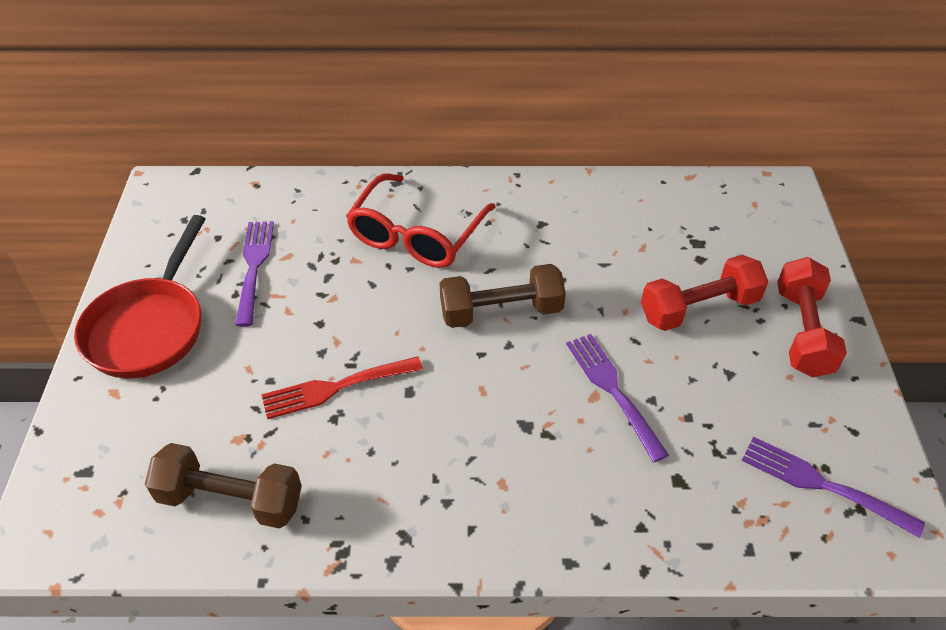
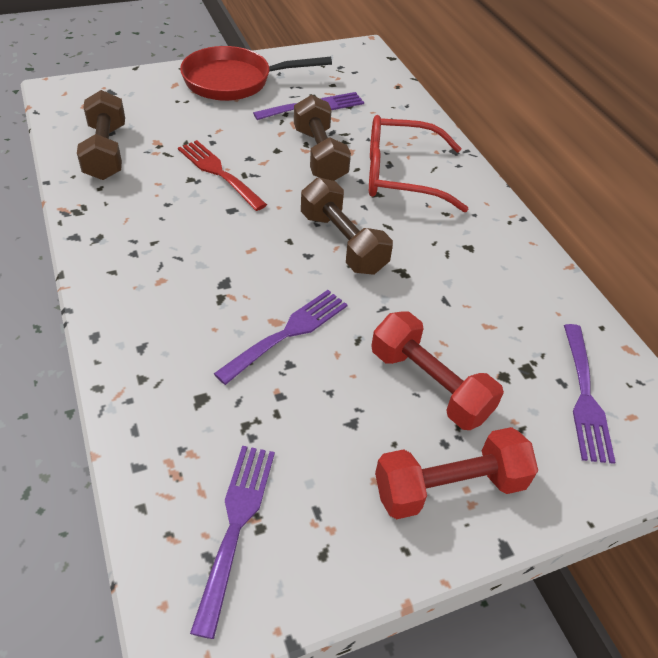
camera: 65 degrees right, 0 degrees up
none -> brown dumbbell [294,95,351,181]
none -> purple fork [564,324,615,464]

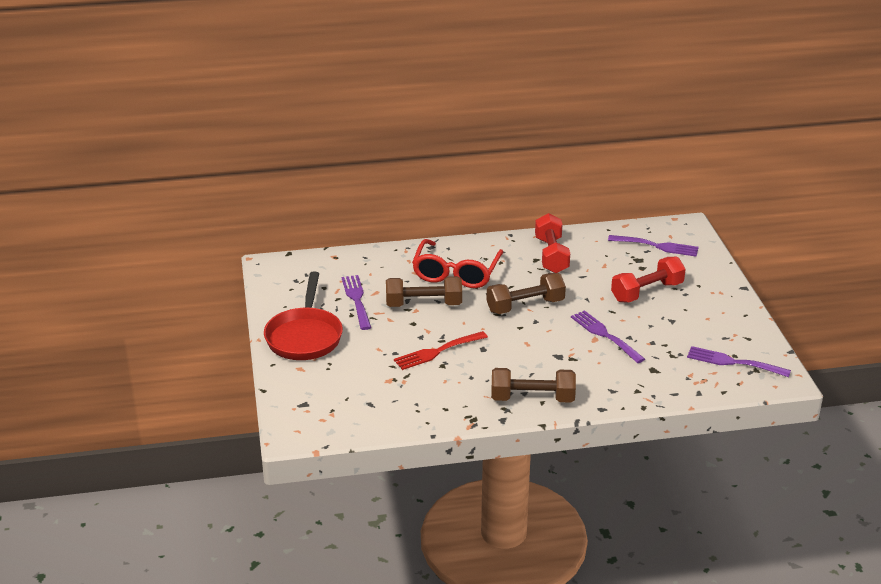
camera: 75 degrees left, 15 degrees down
brown dumbbell [77,90,125,180] -> brown dumbbell moved to [491,368,576,403]
red dumbbell [375,427,538,519] -> red dumbbell moved to [535,213,570,273]

